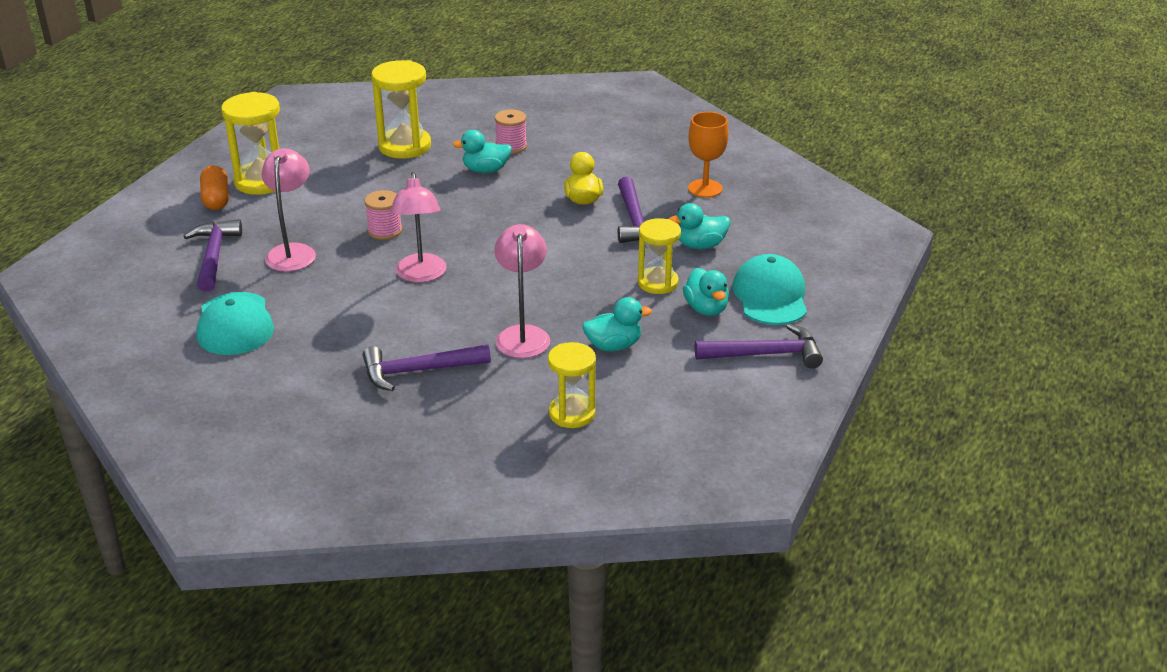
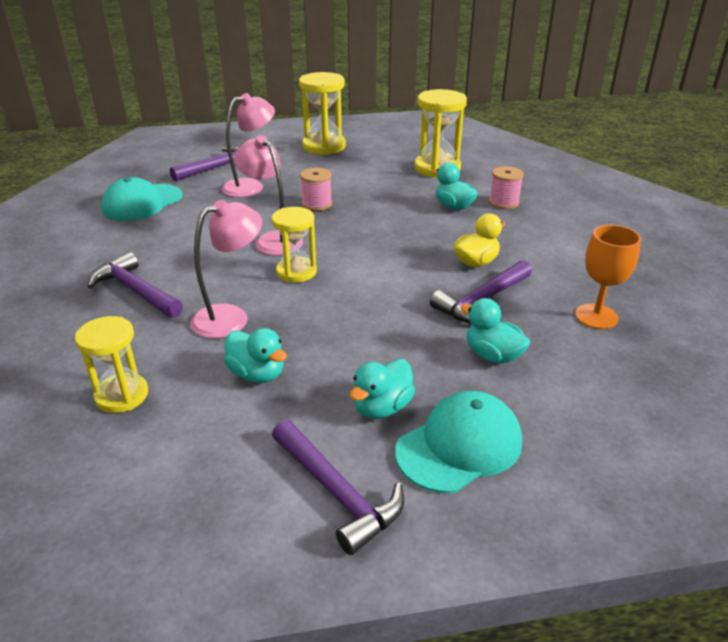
camera: 55 degrees right, 0 degrees up
orange capsule [200,165,229,210] -> none
pink lamp [390,172,447,282] -> pink lamp turned 90 degrees clockwise [234,135,303,256]
yellow hourglass [638,218,681,294] -> yellow hourglass moved to [271,207,317,283]

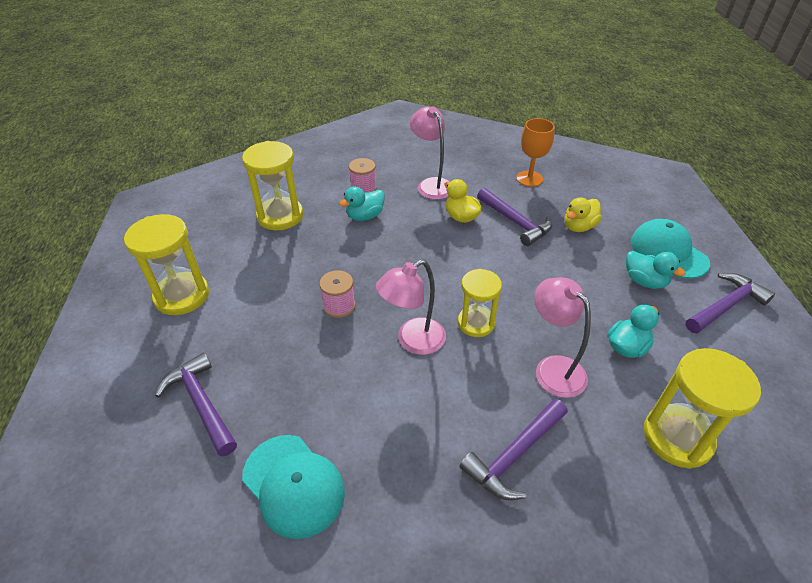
camera: 85 degrees left, 10 degrees up
yellow hourglass [75,316,148,413] -> yellow hourglass [644,348,761,469], size x1.50
pink lamp [222,93,275,197] -> pink lamp moved to [410,106,450,200]
turquoise duck [461,298,530,364] -> yellow duck [565,197,602,232]

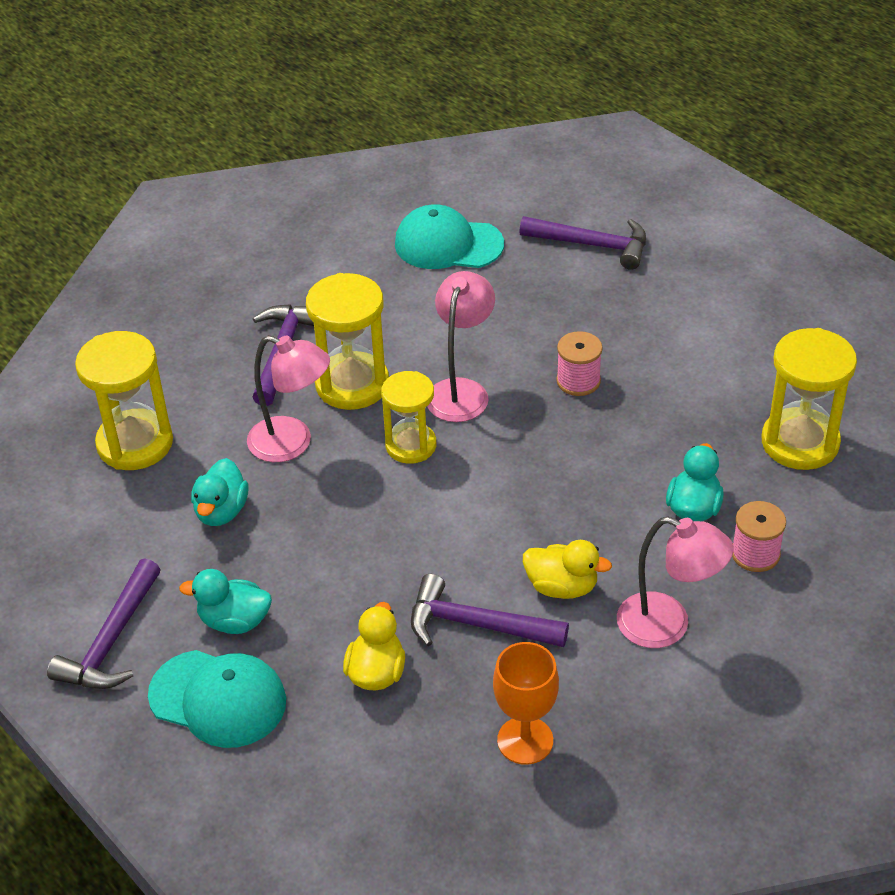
camera: 145 degrees right, 0 degrees up
yellow hourglass [124,214,209,315] -> yellow hourglass moved to [306,273,389,410]

